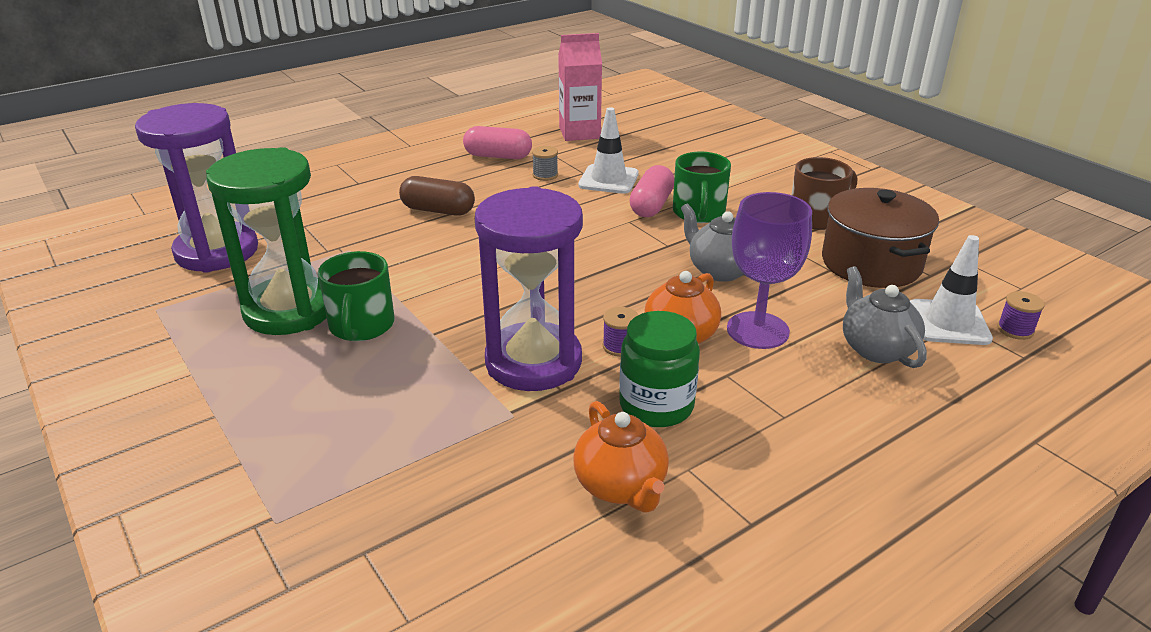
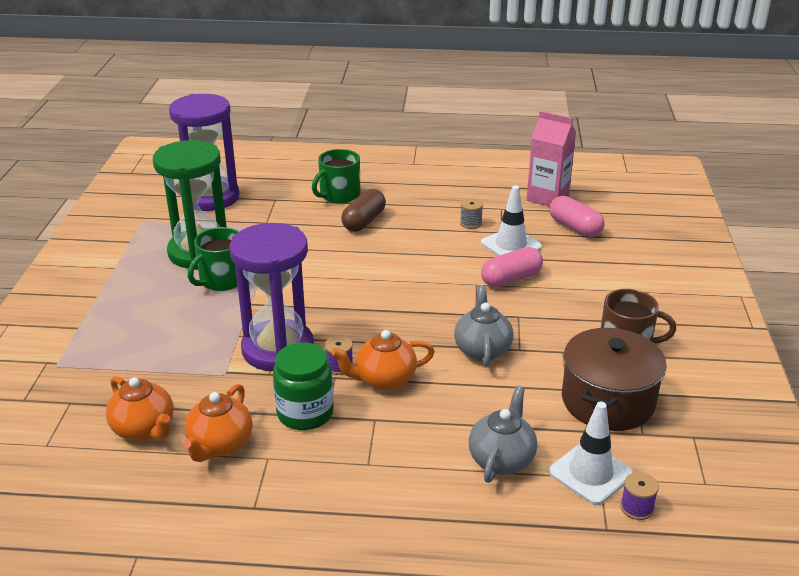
camera: 40 degrees right, 0 degrees up
brown capsule [399,176,475,215] -> brown capsule turned 60 degrees clockwise [341,189,386,232]
pink capsule [463,126,532,159] -> pink capsule moved to [549,196,605,237]
green mug [673,152,731,223] -> green mug moved to [312,149,360,204]
purple goblet [727,192,812,349] -> none
none -> orange teapot [106,376,173,441]

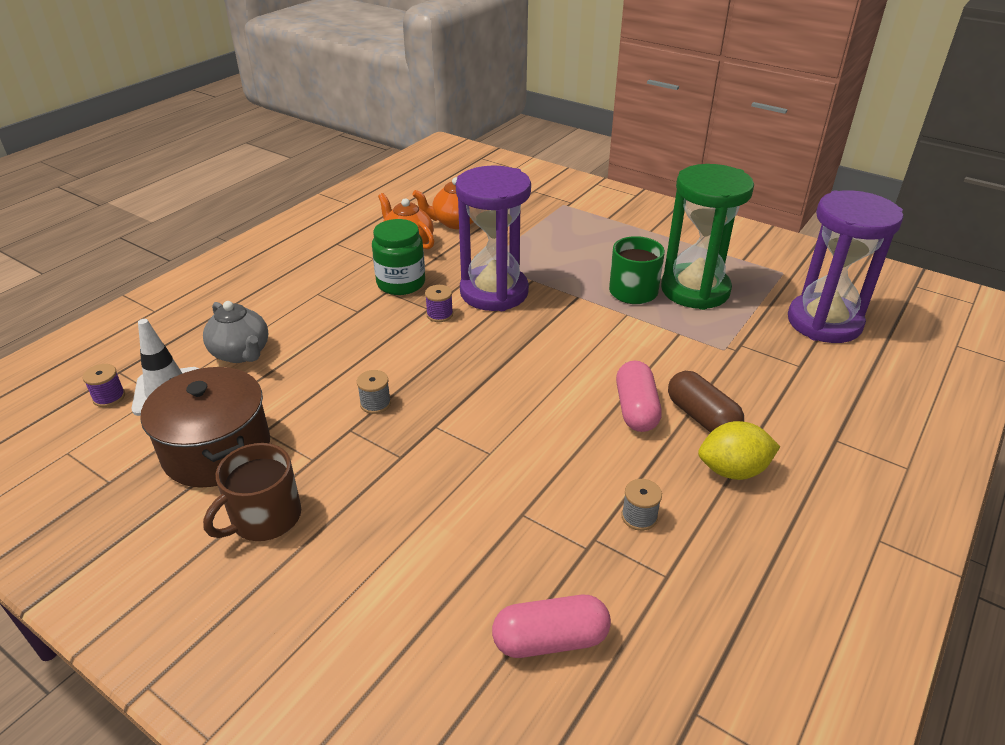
camera: 120 degrees right, 5 degrees up
green mug [312,149,360,204] -> none
orange teapot [332,330,435,390] -> none
grey teapot [454,285,514,367] -> grey spool [357,370,391,414]
white traffic cone [481,186,542,256] -> none
pink capsule [481,247,543,287] -> pink capsule moved to [616,361,662,432]
pink carton [527,111,576,207] -> none
none -> yellow lemon [698,421,780,480]

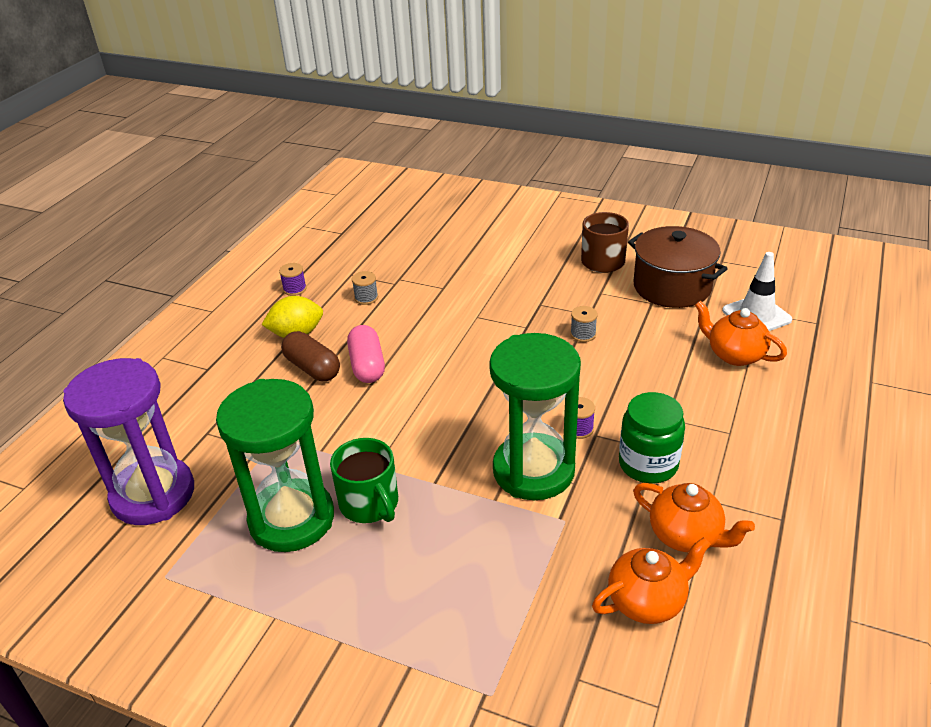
camera: 170 degrees right, 0 degrees up
purple spool [83,364,125,407] -> purple spool moved to [279,263,307,296]
grey teapot [203,301,268,363] -> orange teapot [695,301,787,366]
purple hourglass [456,165,531,311] -> green hourglass [489,333,581,500]
pink capsule [492,595,611,658] -> none

